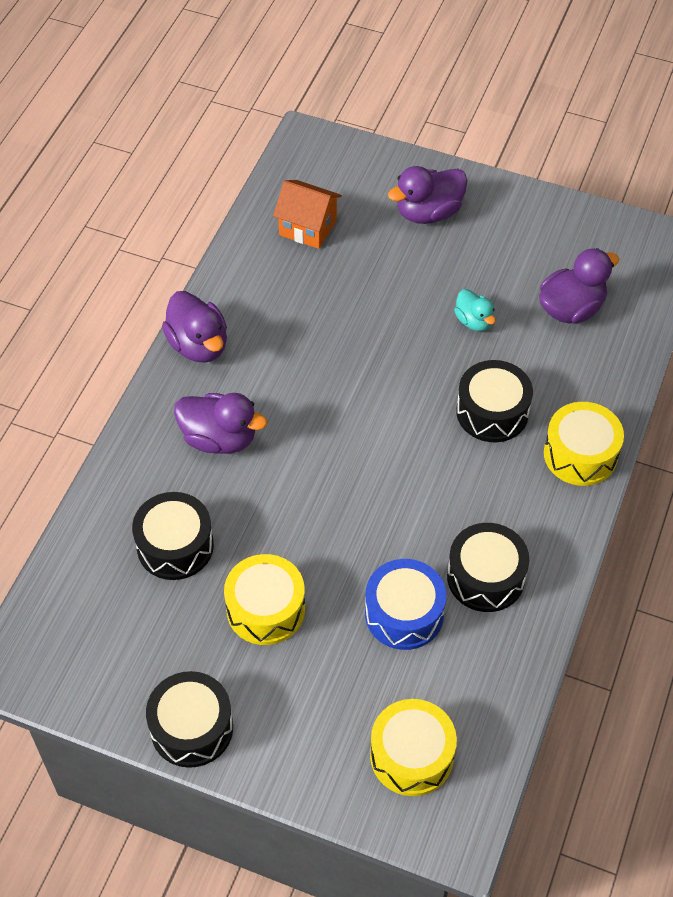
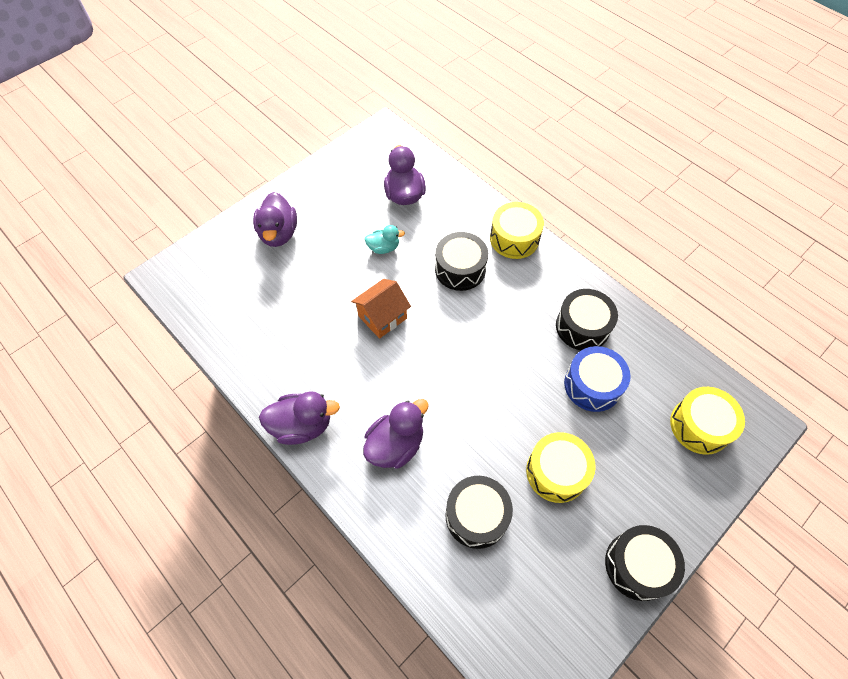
camera: 65 degrees left, 5 degrees up
orange house [273,180,342,249] -> orange house moved to [351,279,411,339]

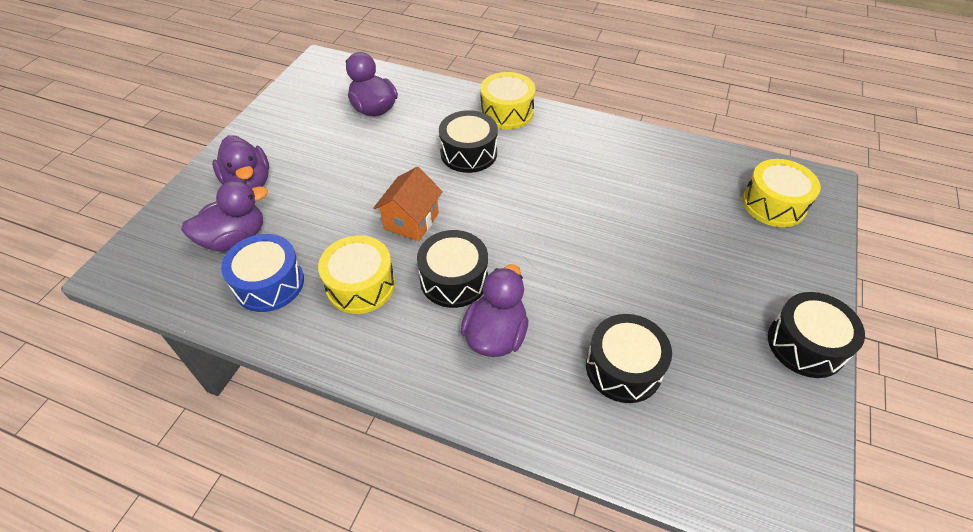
camera: 25 degrees left, 10 degrees down
purple duck [259,391,340,445] -> purple duck moved to [181,180,268,251]
turquoise duck [364,225,405,254] -> none
yellow drum [526,432,596,503] -> yellow drum moved to [318,235,395,314]
black drum [556,289,618,350] -> black drum moved to [417,230,488,308]
blue drum [564,346,631,412] -> blue drum moved to [221,234,304,312]

